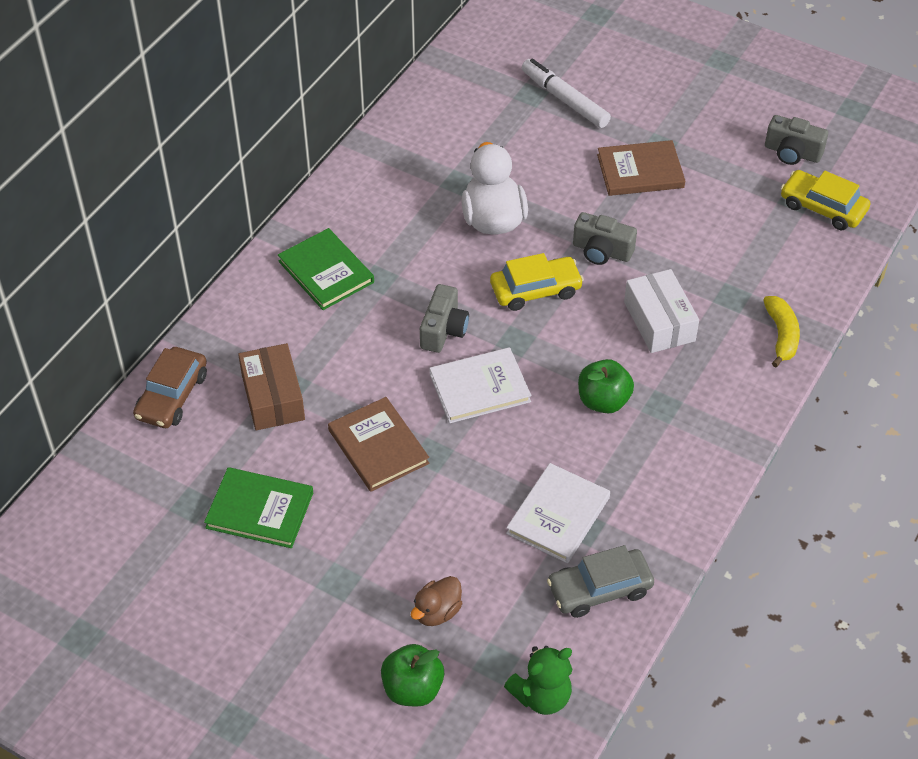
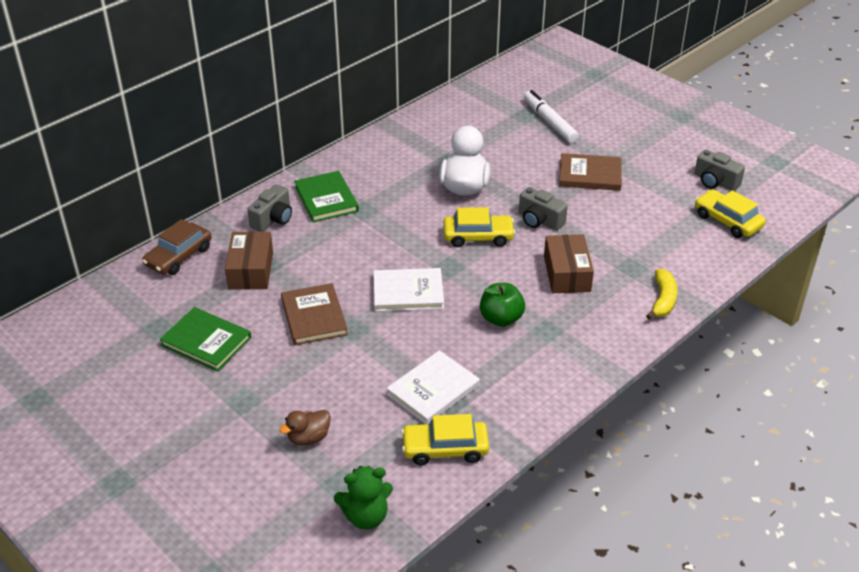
camera: 15 degrees right, 10 degrees down
green apple [381,644,444,706] -> none
grey camera [420,284,469,353] -> grey camera moved to [247,184,292,232]
grey car [547,545,654,618] -> yellow car [401,414,489,465]
white box [624,269,699,353] -> brown box [544,234,594,293]

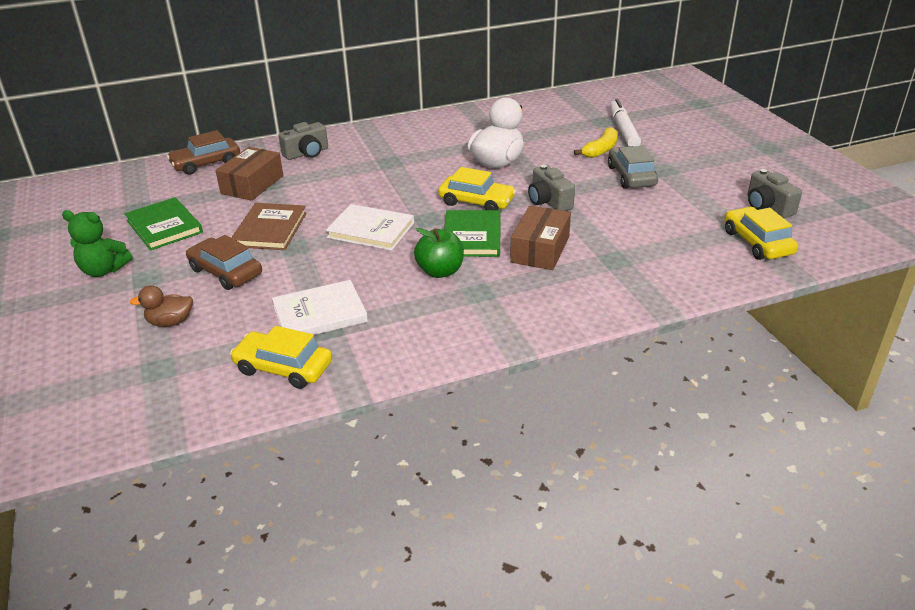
camera: 25 degrees right, 5 degrees down
green book [294,171,359,222] -> green book moved to [444,210,501,257]
green teddy bear [334,466,393,529] -> green teddy bear moved to [62,210,132,277]
brown book [559,153,622,191] -> grey car [608,146,658,189]
yellow banana [646,269,678,319] -> yellow banana moved to [574,127,618,158]
none -> brown car [186,235,262,290]

